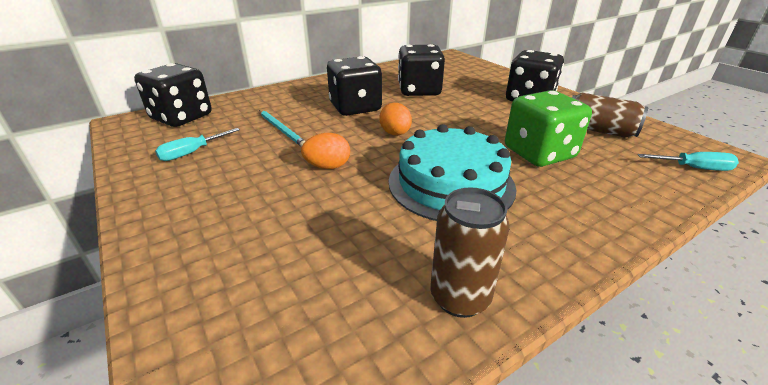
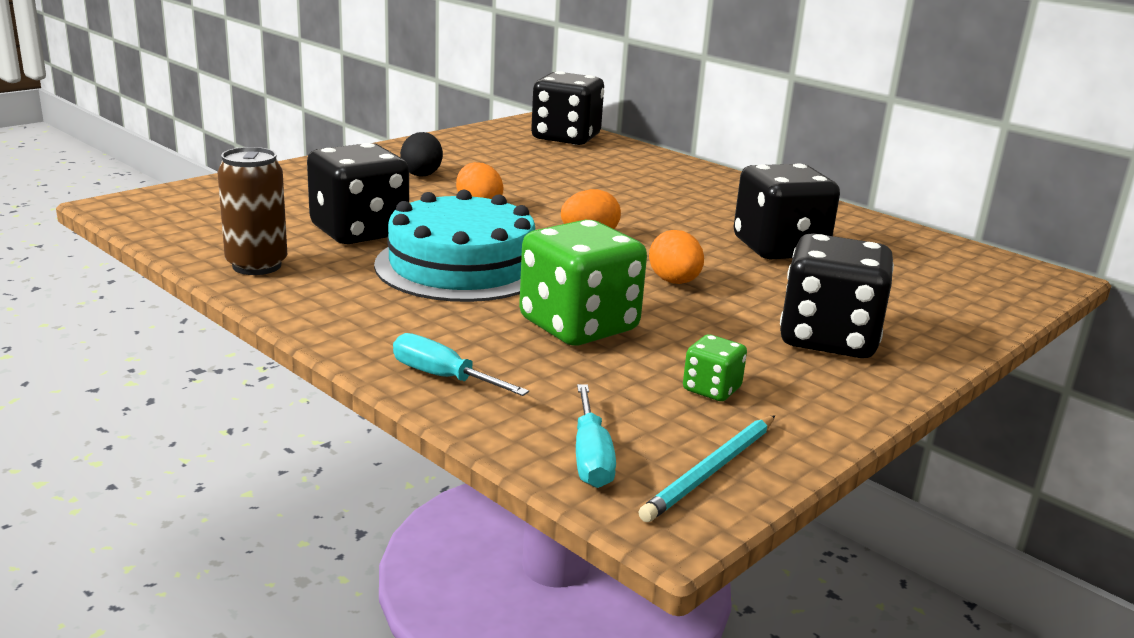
camera: 75 degrees right, 10 degrees down
turquoise screwdriver [155,128,240,161] -> turquoise screwdriver moved to [393,333,529,396]
turquoise pencil [259,110,305,147] -> turquoise pencil moved to [638,415,775,522]
black dice [327,56,382,116] -> black dice moved to [307,143,409,244]
brown can [572,92,648,137] -> green dice [683,334,747,401]
none -> black egg [400,132,443,177]
none -> orange egg [649,230,704,284]

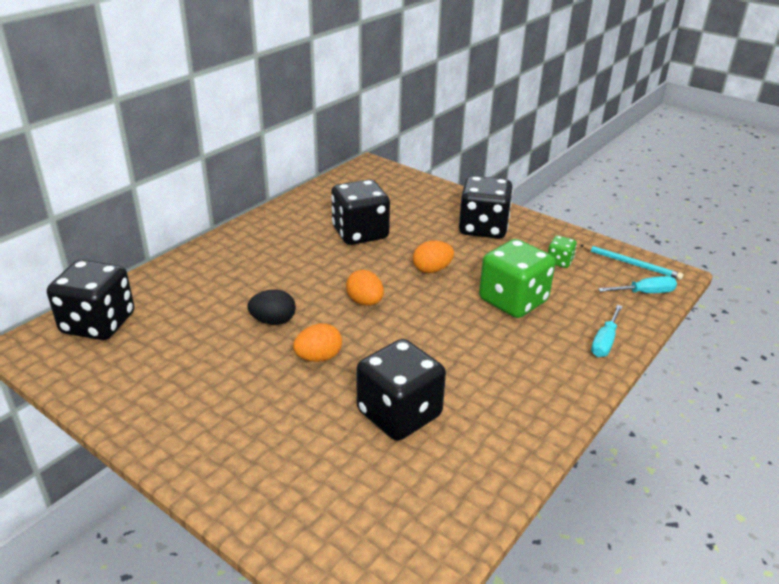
camera: 95 degrees left, 10 degrees up
brown can [217,147,287,275] -> none
turquoise cake [374,190,535,302] -> none
black egg [400,132,443,177] -> black egg moved to [247,289,296,325]

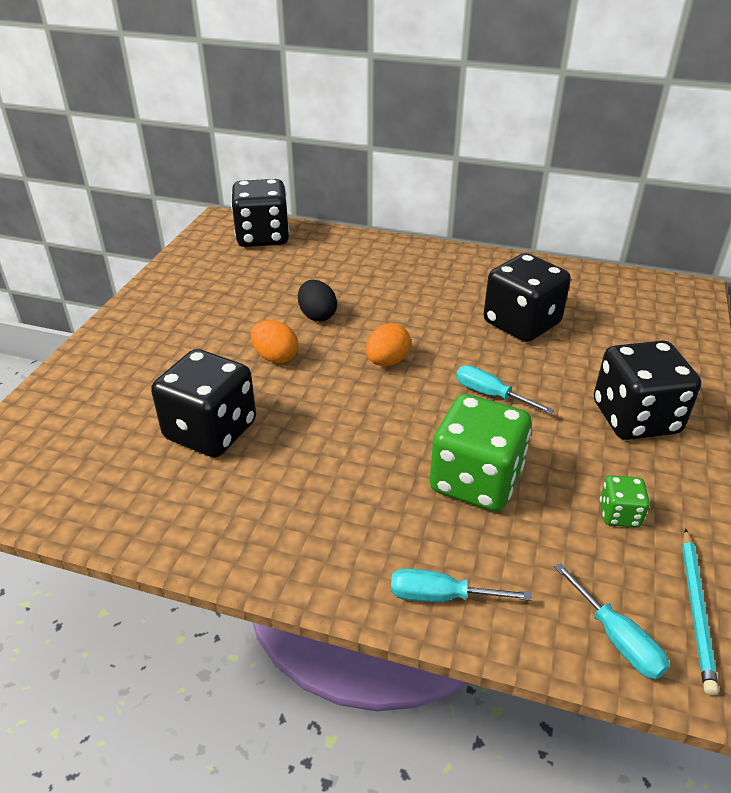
camera: 70 degrees right, 5 degrees up
orange egg [413,241,454,273] -> turquoise screwdriver [456,365,554,414]

